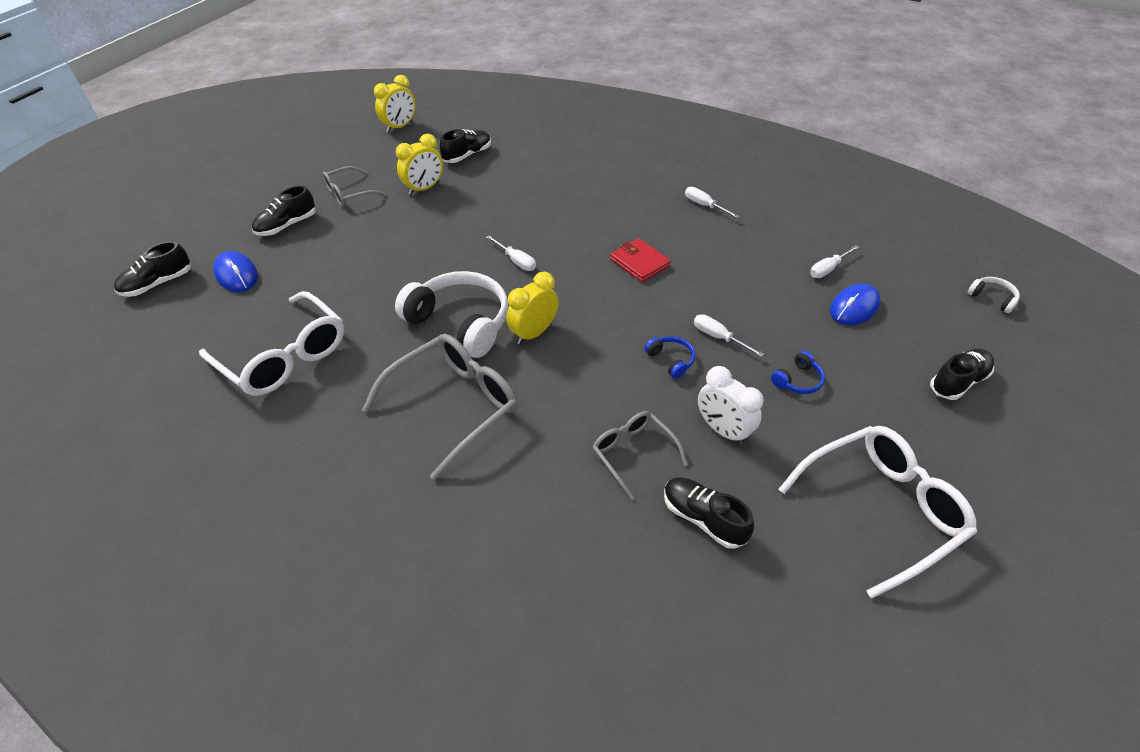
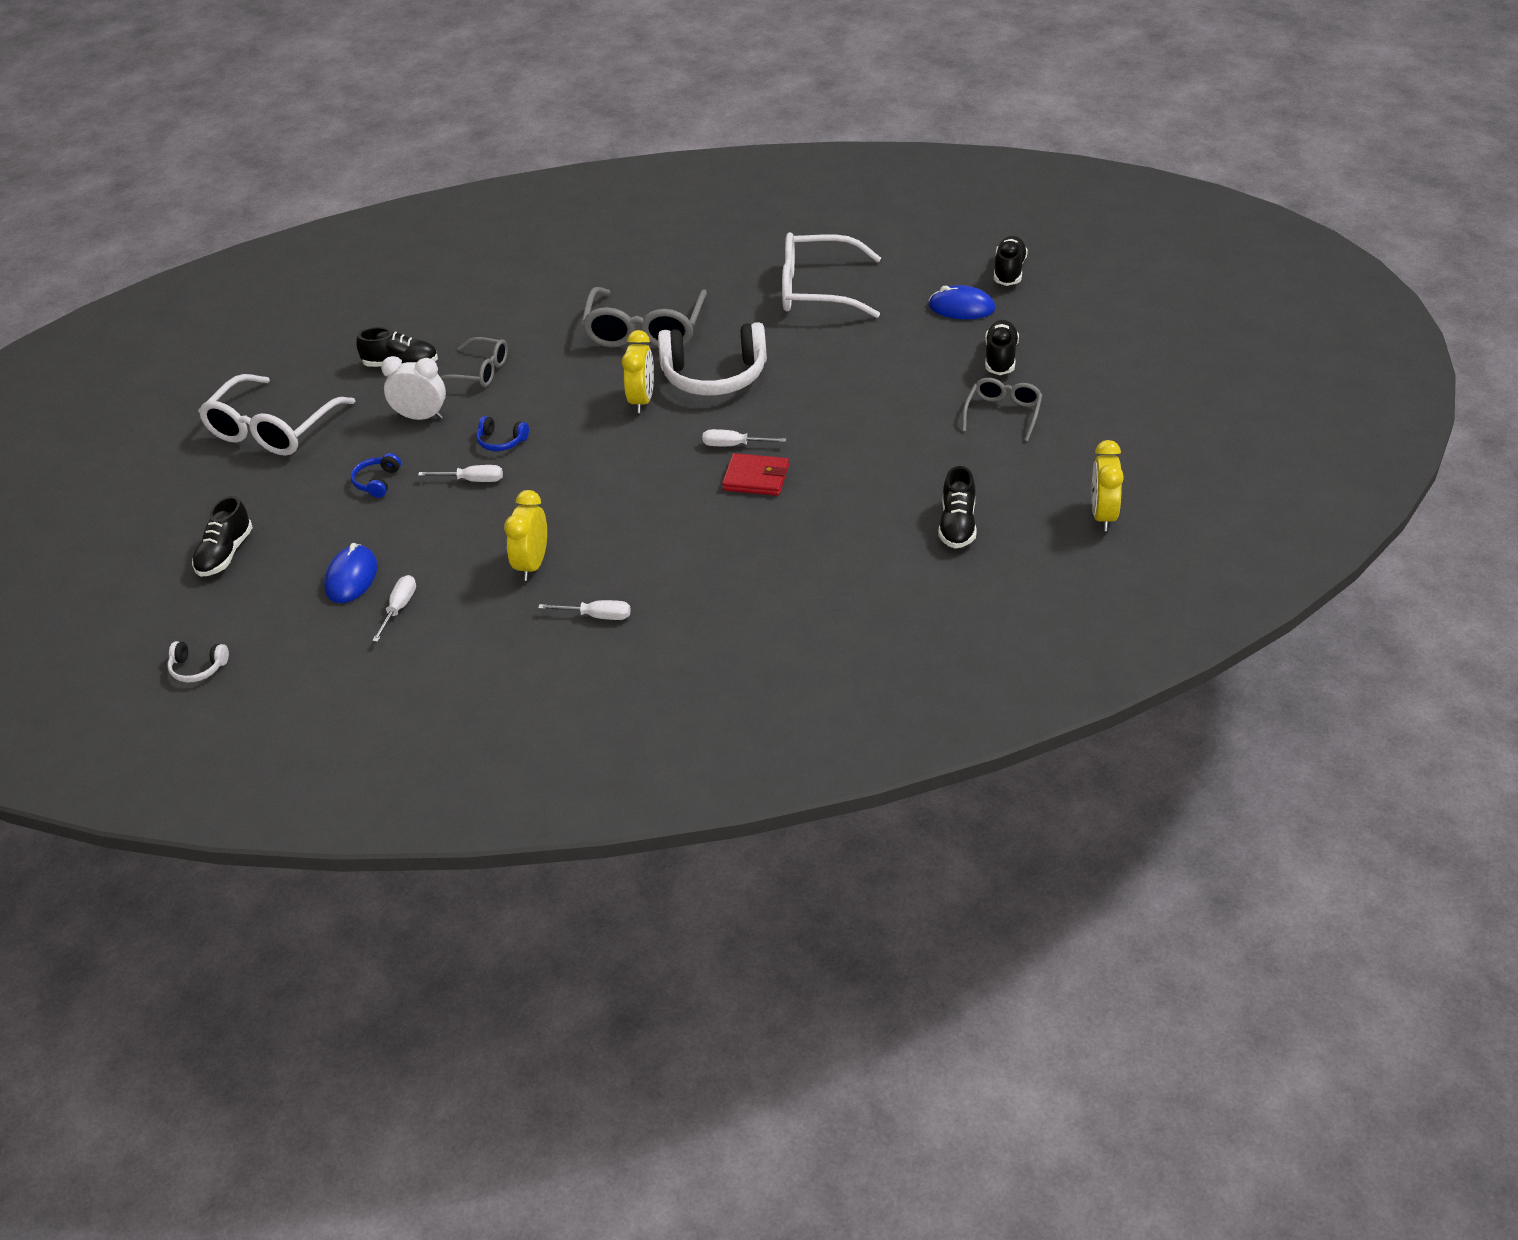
camera: 145 degrees right, 5 degrees down
yellow clock [396,134,443,195] -> yellow clock moved to [504,490,547,581]
red wallet [610,238,671,282] -> red wallet moved to [722,453,789,496]

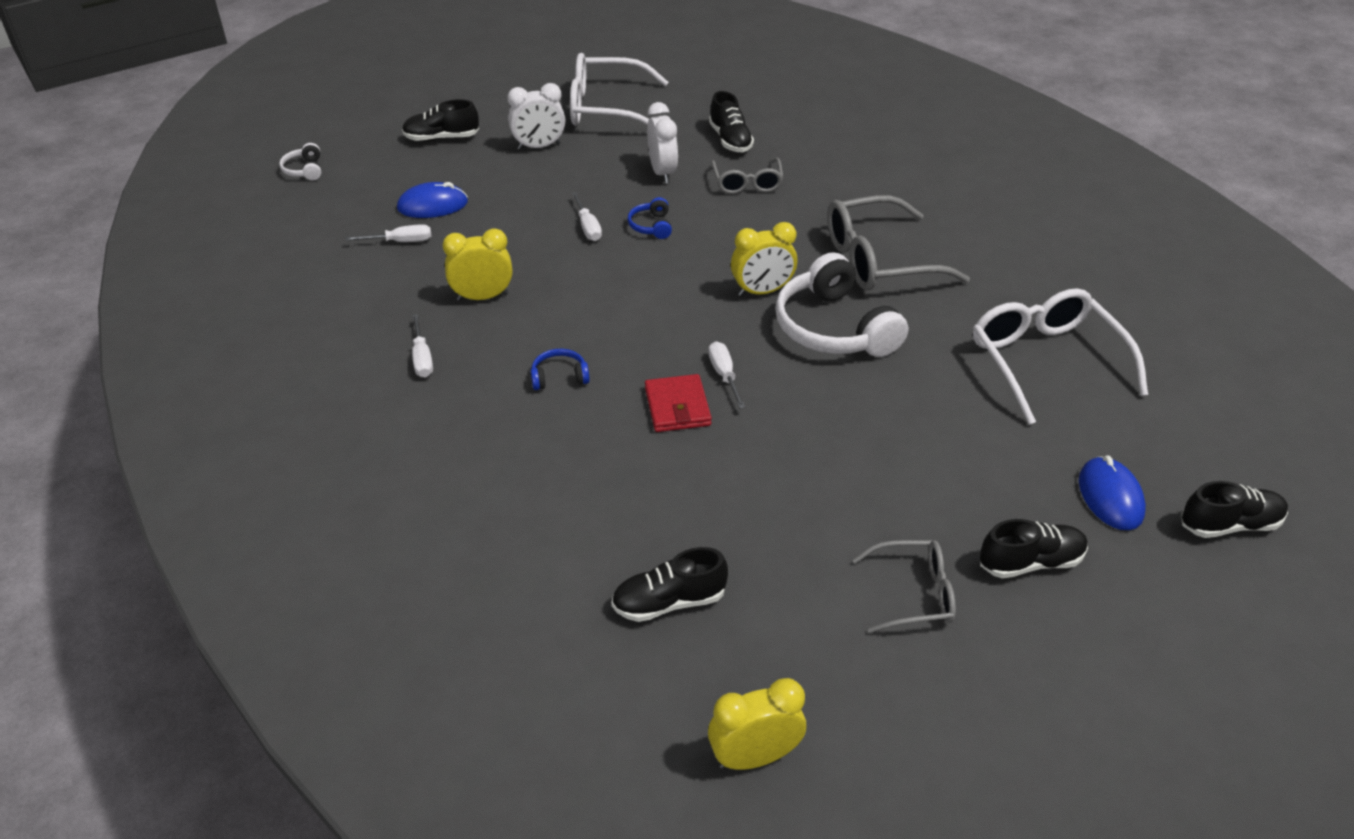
camera: 65 degrees right, 0 degrees up
blue headphones [351,453,401,498] -> blue headphones moved to [531,349,590,390]
none -> white clock [508,83,565,150]

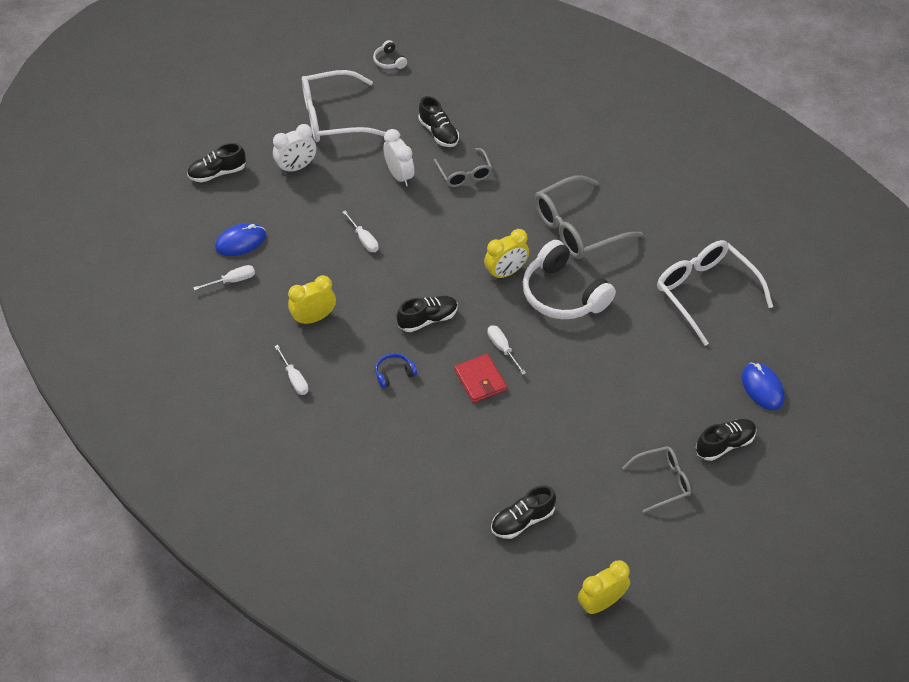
camera: 15 degrees left, 10 degrees up
white headphones [279,143,321,180] -> white headphones moved to [373,40,407,69]
blue headphones [628,197,672,239] -> none
black shoe [1181,481,1288,538] -> black shoe moved to [397,296,458,332]

